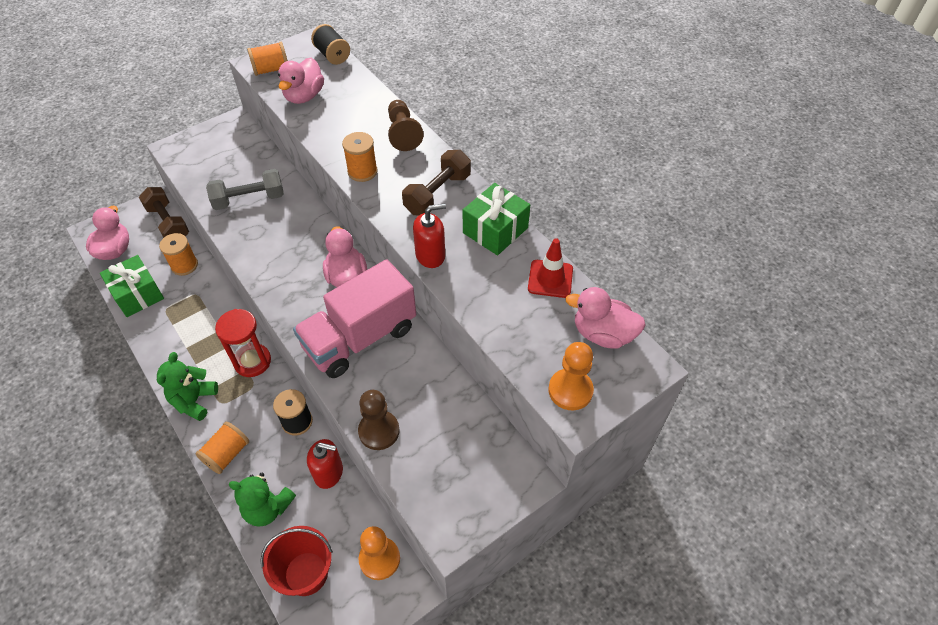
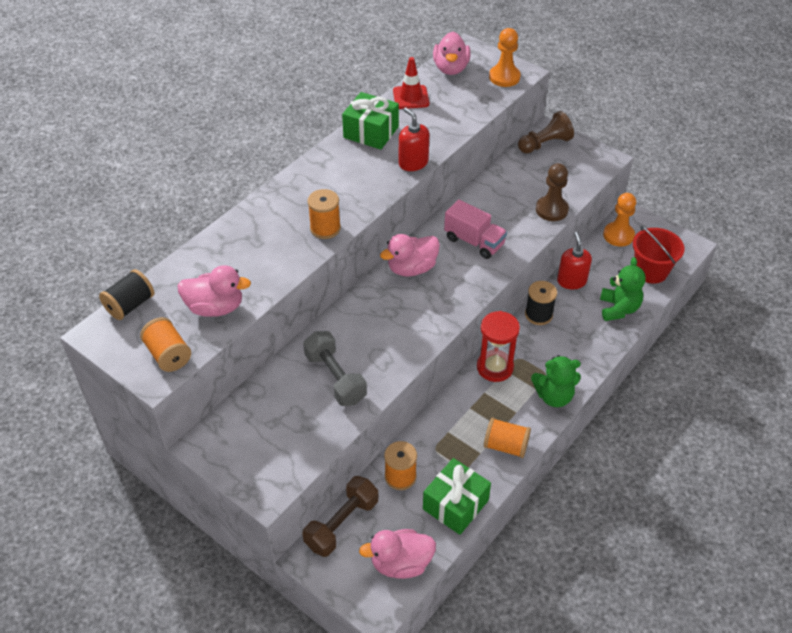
camera: 105 degrees left, 5 degrees down
orange spool [195,422,249,474] -> orange spool moved to [484,417,531,458]
pink truck [293,259,416,378] -> pink truck [444,199,507,259], size x0.60
brown pawn [388,100,424,151] -> brown pawn moved to [518,111,574,153]
brown dumbbell [402,150,471,215] -> none

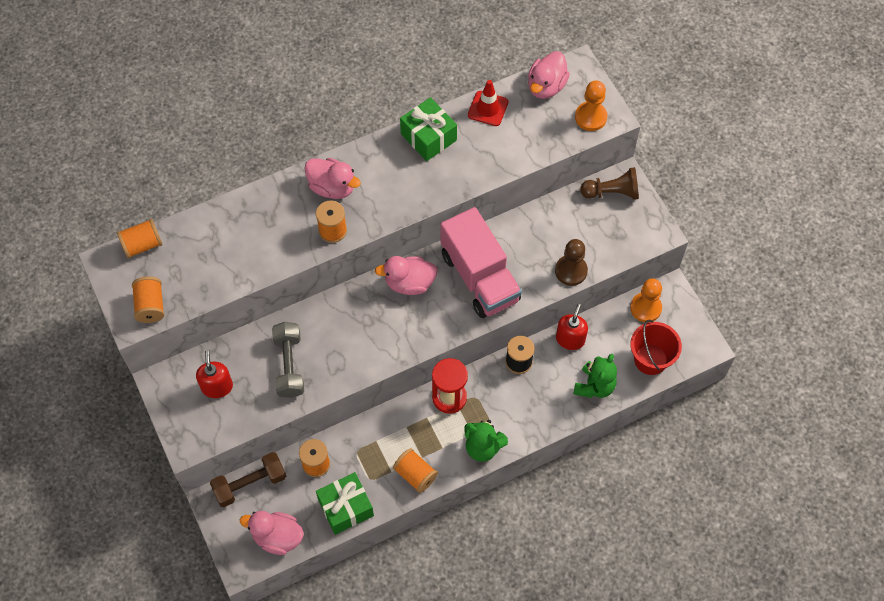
camera: 25 degrees right, 15 degrees up
black spool [99,269,154,320] -> orange spool [117,219,163,258]
pink duck [177,265,251,317] -> pink duck moved to [305,158,361,199]
red soap dispenser [399,108,429,171] -> red soap dispenser moved to [196,350,233,398]
pink truck [444,199,507,259] -> pink truck [440,207,522,318], size x1.68

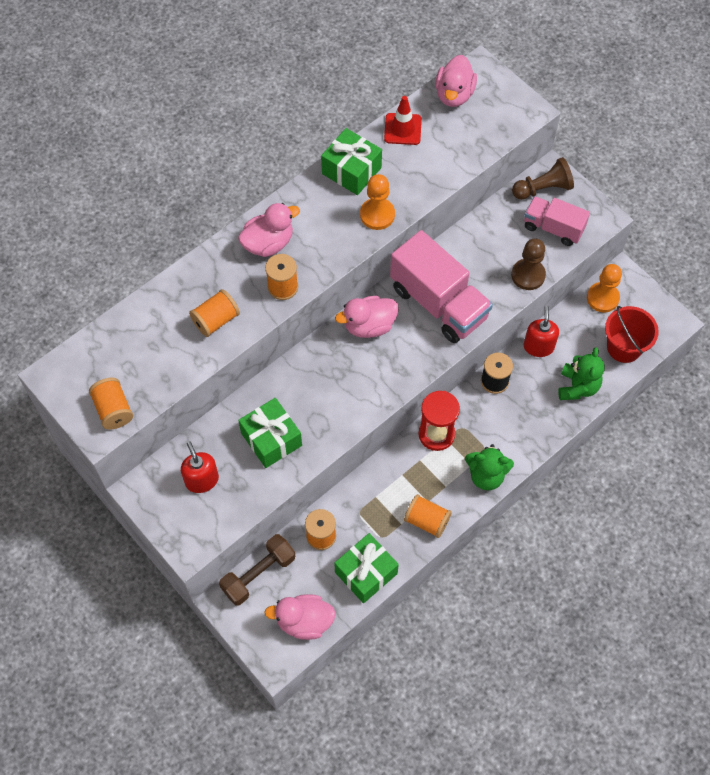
camera: 15 degrees left, 0 degrees up
orange spool [117,219,163,258] -> orange spool moved to [189,289,240,337]
grey dumbbell [272,322,304,398] -> green gift [238,398,302,468]
pink duck [305,158,361,199] -> pink duck turned 45 degrees counterclockwise [238,203,300,257]
orange pawn [575,81,608,131] -> orange pawn moved to [360,174,395,230]
none -> pink truck [524,196,590,246]

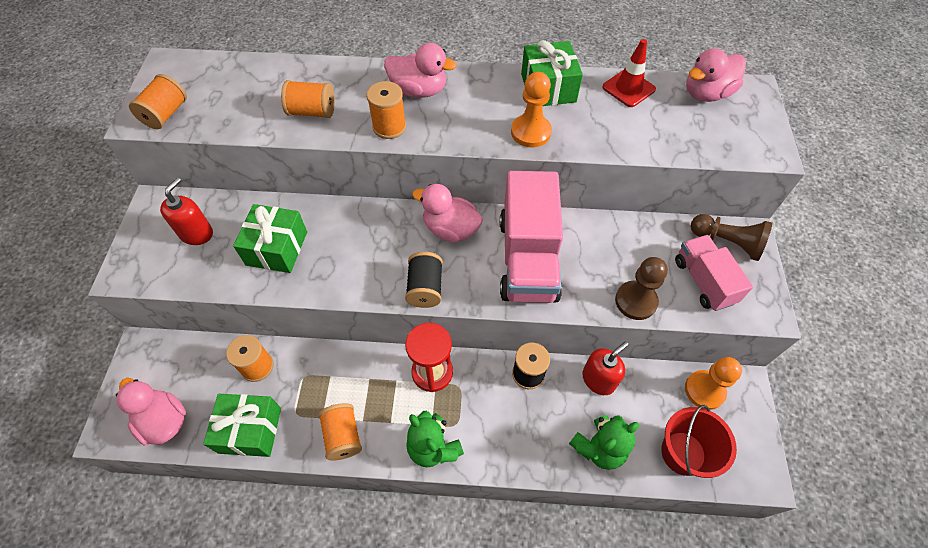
camera: 45 degrees right, 5 degrees down
brown dumbbell [219,534,295,606] -> none
none -> black spool [405,252,443,308]

